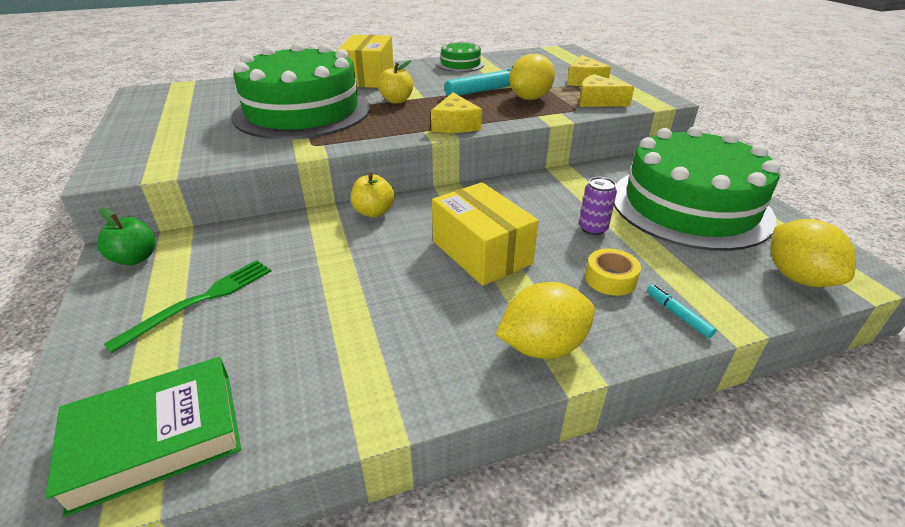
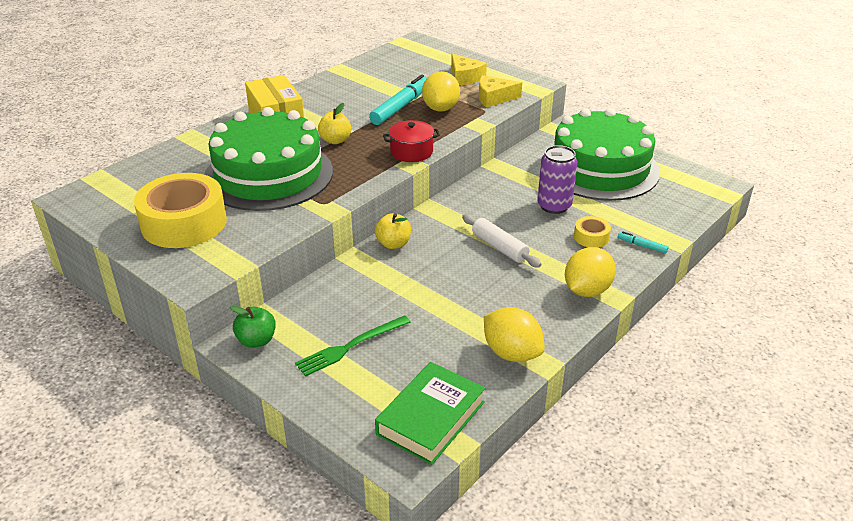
camera: 30 degrees left, 0 degrees up
green fork [104,260,271,353] -> green fork turned 135 degrees counterclockwise [295,315,411,377]
yellow cheese [431,92,482,133] -> red pot [383,120,440,162]
yellow box [432,182,539,286] -> white rolling pin [462,214,541,267]
green cake [437,40,484,72] -> none
purple can [579,177,617,235] -> purple can [537,145,577,214], size x1.56
yellow lemon [770,219,856,287] -> yellow lemon moved to [484,307,545,362]
none -> yellow tape [134,173,227,248]

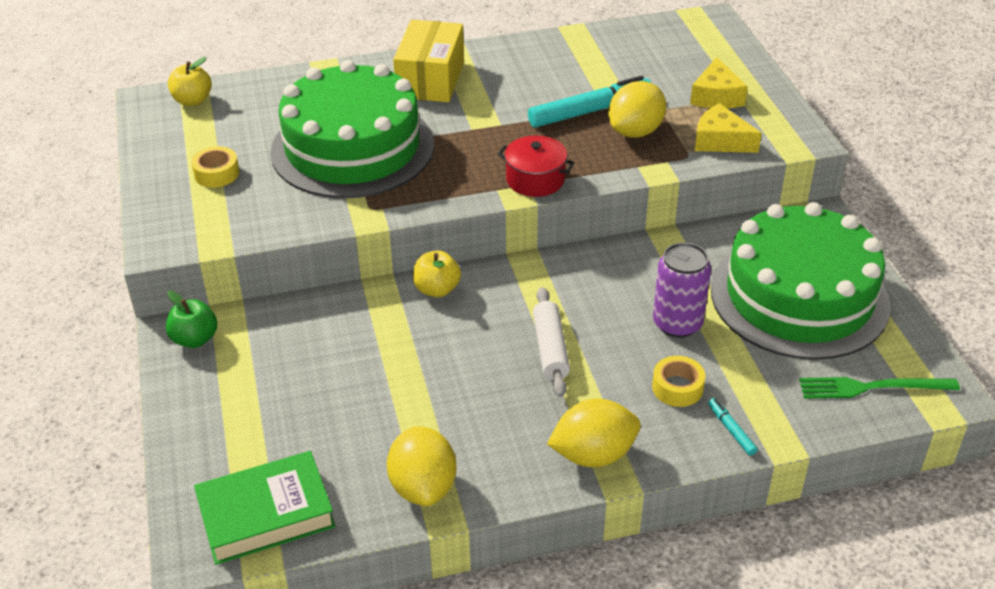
camera: 35 degrees right, 5 degrees up
yellow tape [134,173,227,248] -> yellow tape [191,146,239,188], size x0.45
green fork [295,315,411,377] -> green fork moved to [799,377,960,399]
yellow apple [318,103,352,144] -> yellow apple moved to [168,57,212,106]

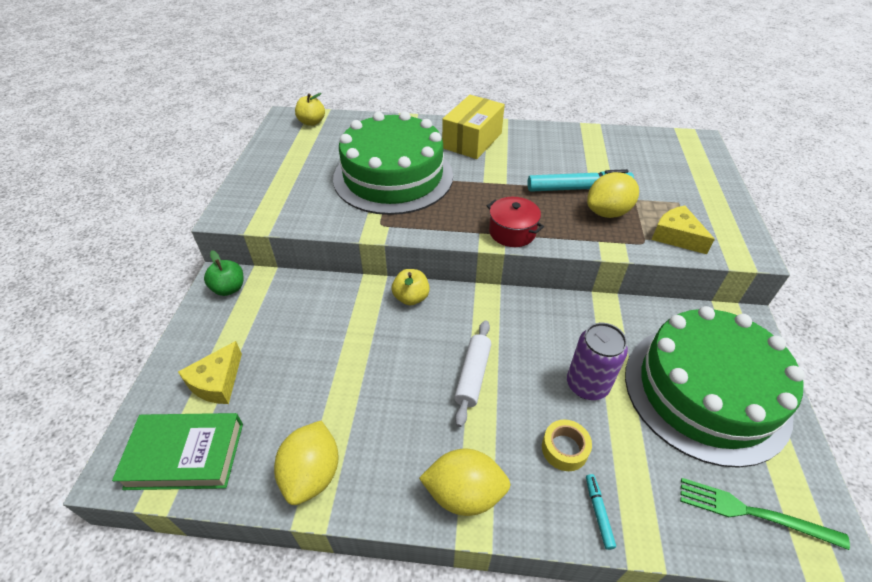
camera: 20 degrees right, 5 degrees up
yellow tape [191,146,239,188] -> none
yellow cheese [690,57,748,108] -> yellow cheese moved to [178,341,242,404]

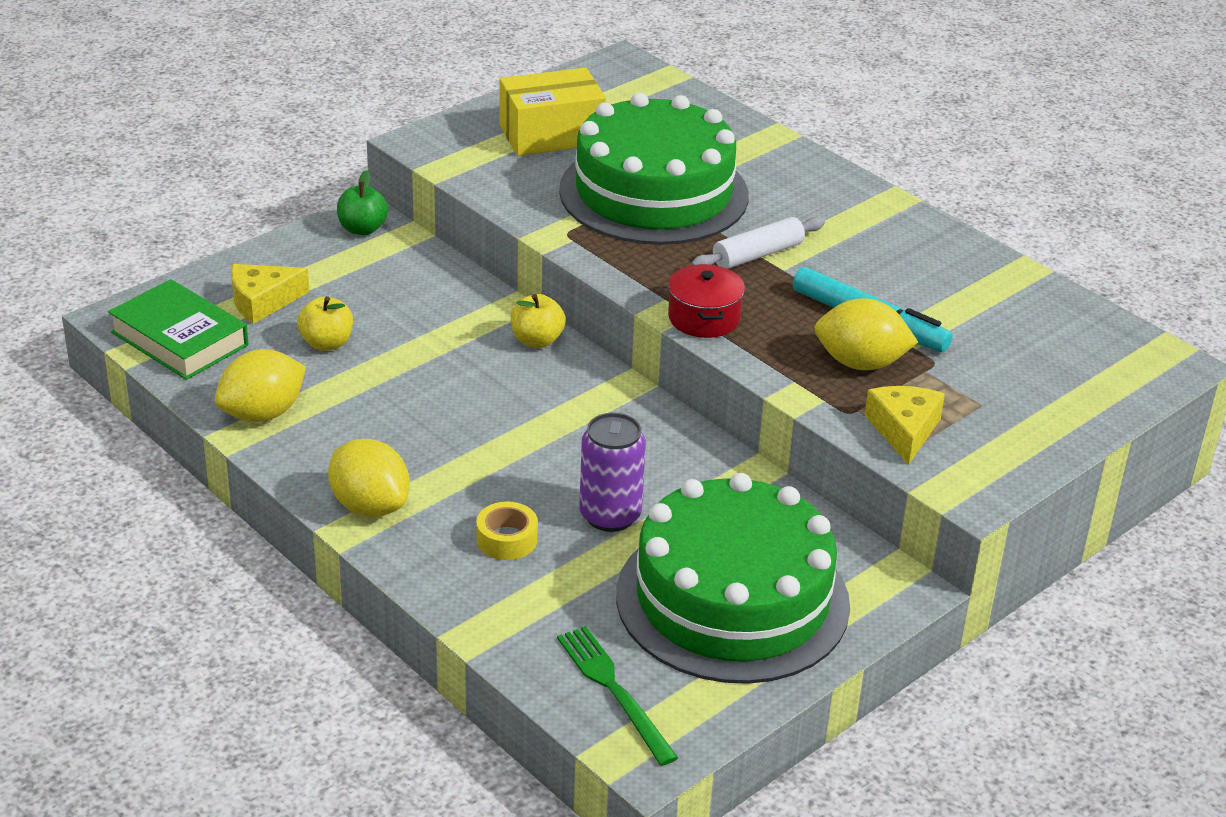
camera: 40 degrees right, 10 degrees down
yellow apple [295,93,325,126] -> yellow apple moved to [297,296,353,351]
yellow box [442,95,505,159] -> yellow box moved to [499,67,606,156]
white rolling pin [454,320,491,427] -> white rolling pin moved to [691,217,825,269]
turquoise marker [586,474,616,550] -> none

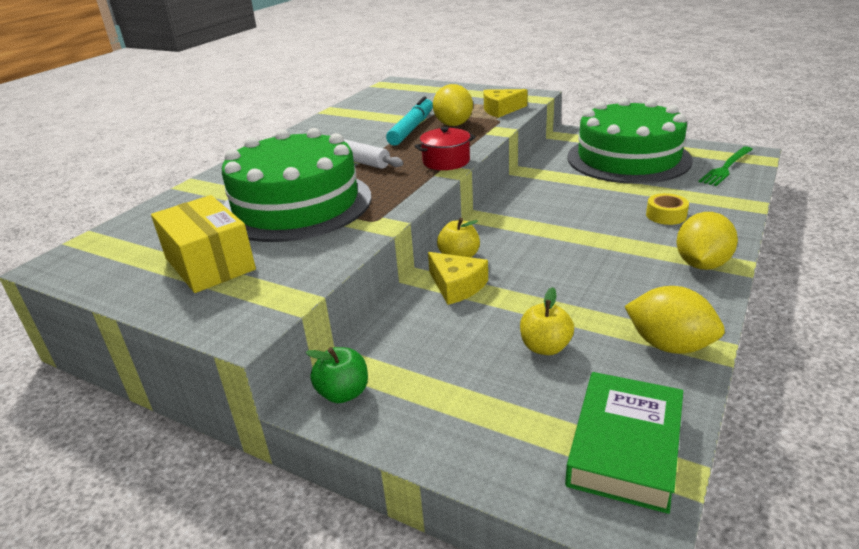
camera: 105 degrees left, 5 degrees down
yellow cheese [231,264,309,324] -> yellow cheese moved to [428,252,488,305]
purple can [579,413,646,532] -> none

